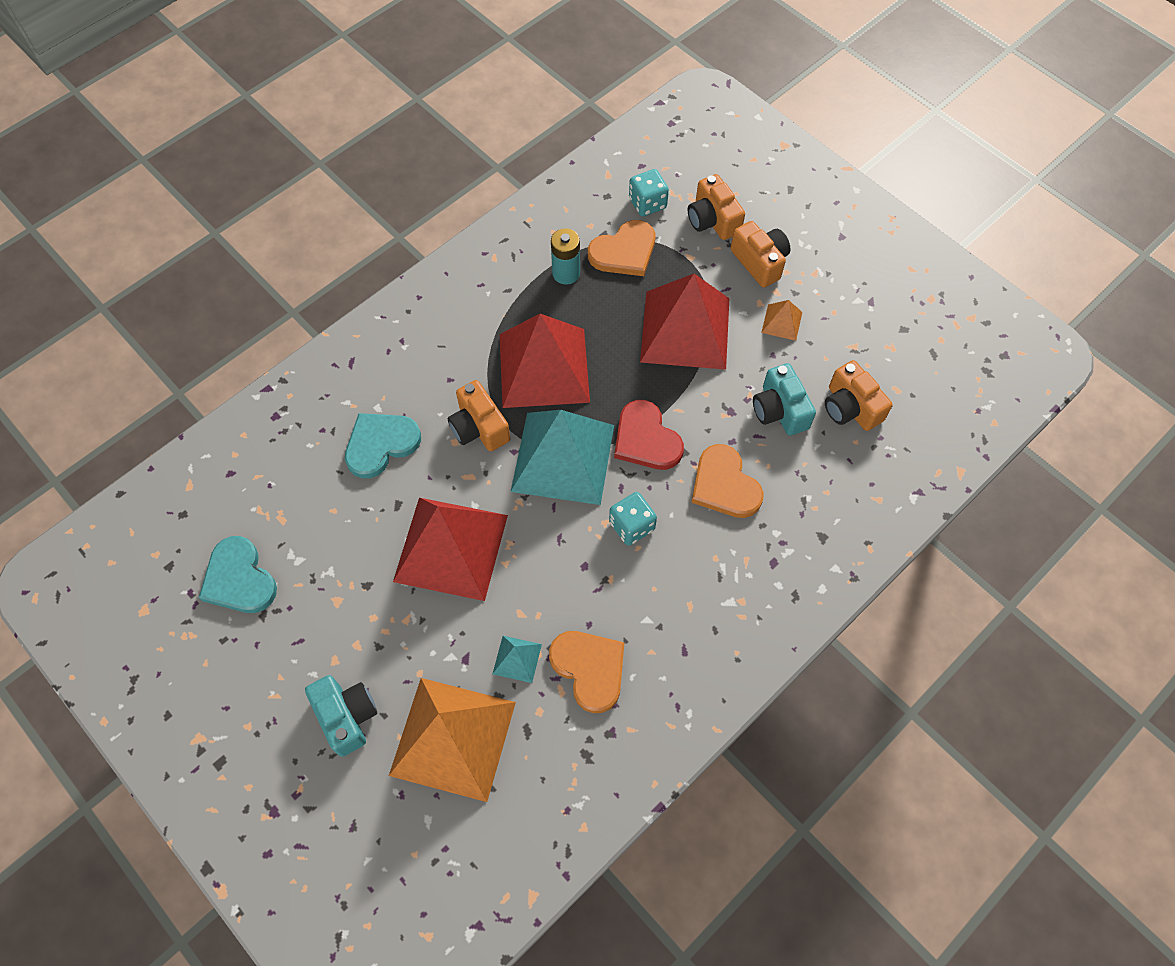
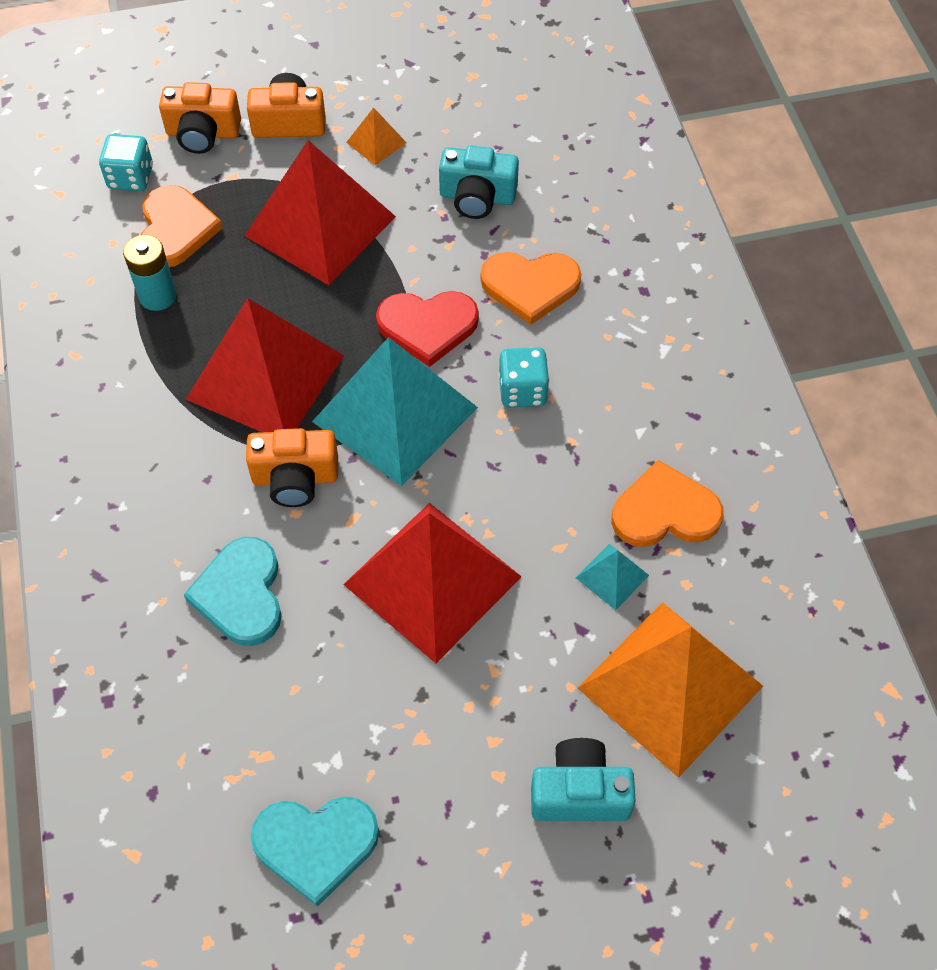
camera: 60 degrees left, 5 degrees down
orange camera [825,360,893,431] -> none

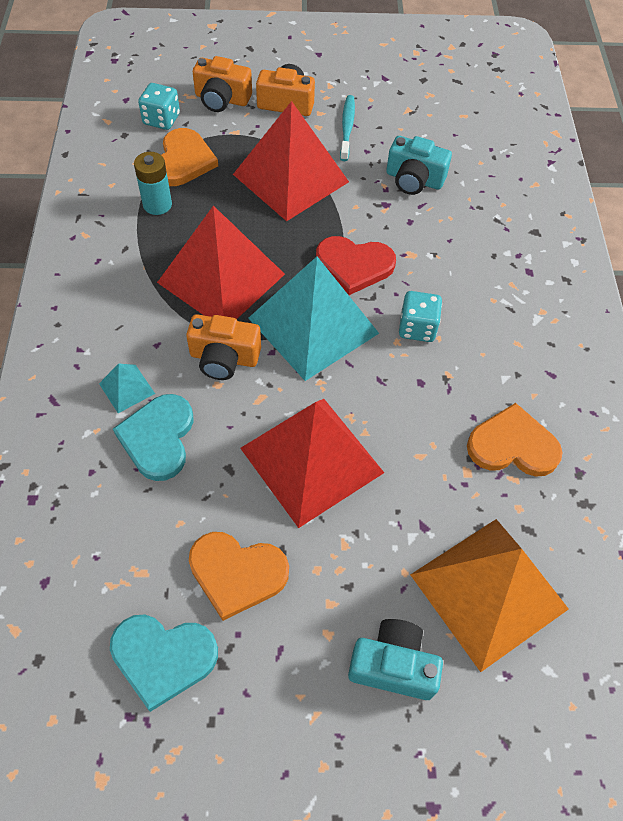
camera: 10 degrees right, 0 degrees up
orange pyramid [346,107,407,165] -> turquoise toothbrush [340,95,355,161]
orange heart [481,252,581,325] -> orange heart moved to [189,532,289,621]
turquoise pyramid [576,544,649,610] -> turquoise pyramid moved to [99,363,155,413]

